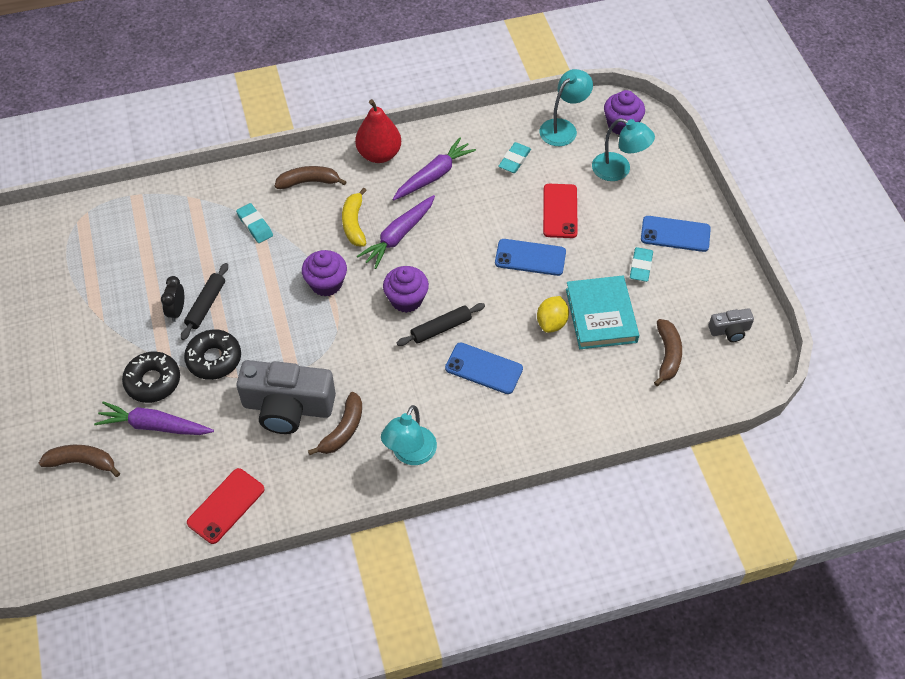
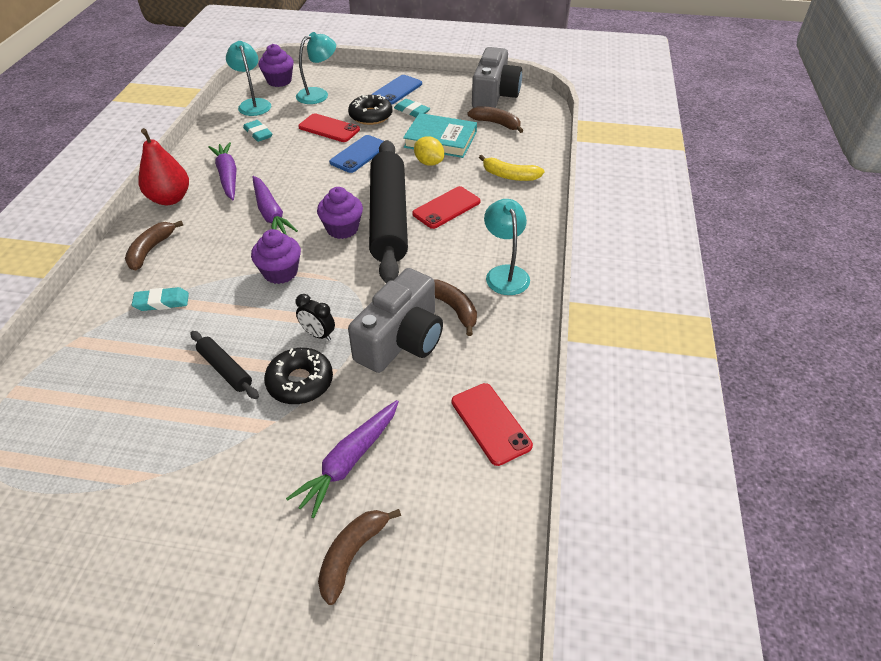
camera: 65 degrees left, 10 degrees down
black donut [122,352,180,403] -> black donut moved to [348,94,392,125]
black clock [161,276,184,322] -> black clock moved to [296,294,335,341]
yellow banana [342,188,367,246] -> yellow banana moved to [479,155,545,181]
turquoise lamp [381,405,437,465] -> turquoise lamp turned 150 degrees counterclockwise [484,199,530,295]
black rolling pin [397,303,485,346] -> black rolling pin [369,140,408,283], size x2.34
blue phone [445,342,523,394] -> red phone [412,186,481,229]
grey camera [708,308,754,342] -> grey camera [472,47,522,108], size x2.14

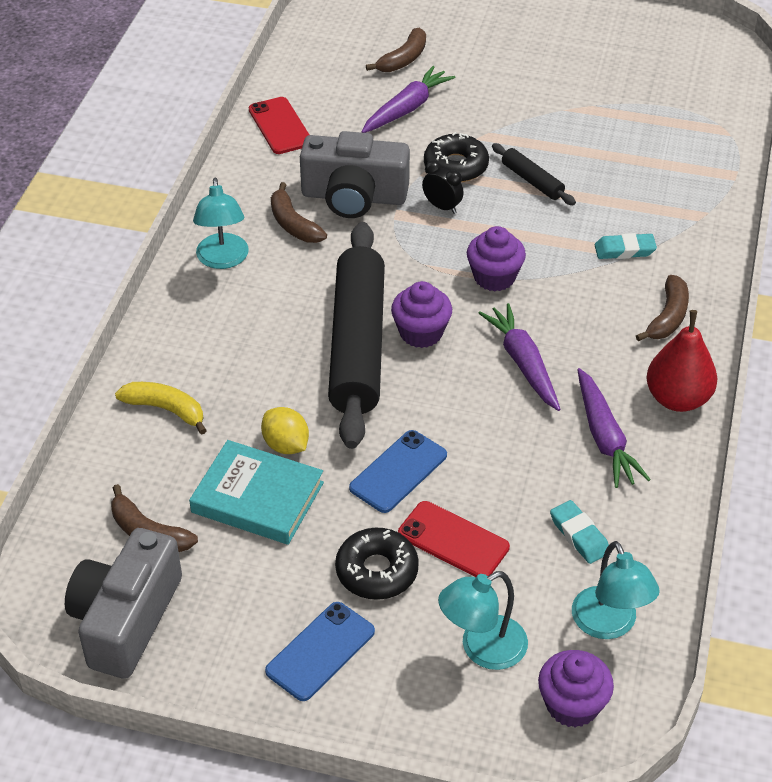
camera: 175 degrees left, 0 degrees up
grey camera [348,268,443,373] -> grey camera turned 120 degrees counterclockwise [300,131,410,218]
turquoise eraser [394,99,430,117] -> none
red phone [412,186,481,229] -> none

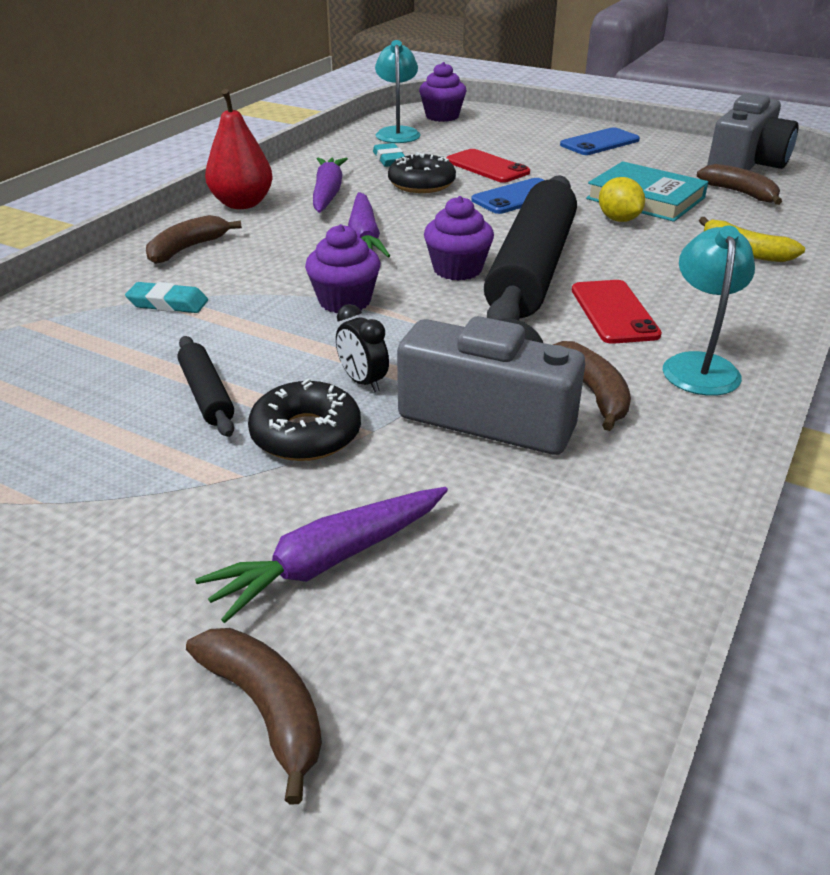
camera: 165 degrees left, 10 degrees down
red phone [249,97,309,154] -> red phone moved to [572,280,662,344]
black donut [335,528,419,600] -> black donut moved to [388,152,456,193]
brown banana [366,28,426,72] -> brown banana turned 90 degrees clockwise [186,628,322,804]
turquoise lamp [438,571,528,670] -> none

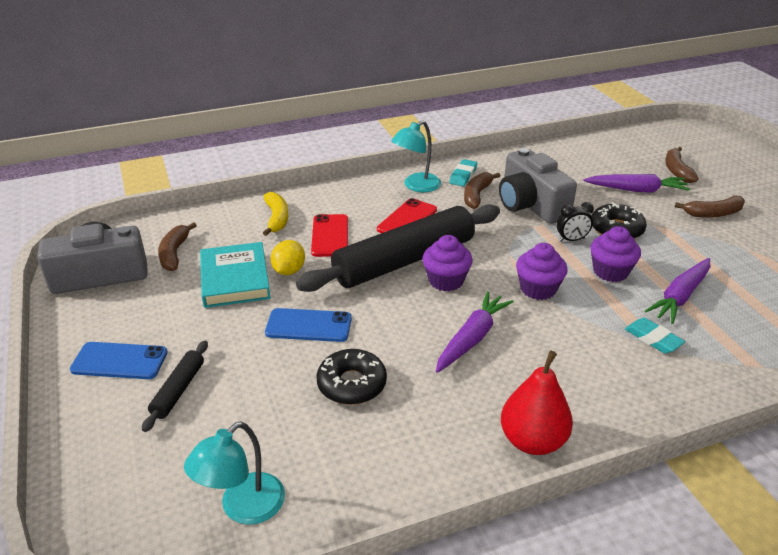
camera: 140 degrees left, 0 degrees up
brown banana [146,215,242,264] -> brown banana moved to [675,196,745,218]
black rolling pin [177,336,234,437] -> black rolling pin moved to [142,341,208,432]
purple carrot [313,158,348,213] -> purple carrot moved to [645,258,710,324]
black clock [336,304,389,392] -> black clock turned 75 degrees clockwise [557,202,594,242]
turquoise eraser [373,143,405,167] -> turquoise eraser moved to [449,159,477,186]
purple cupcake [419,62,466,122] -> purple cupcake moved to [590,226,641,282]
red phone [446,149,530,183] -> red phone moved to [311,214,348,257]

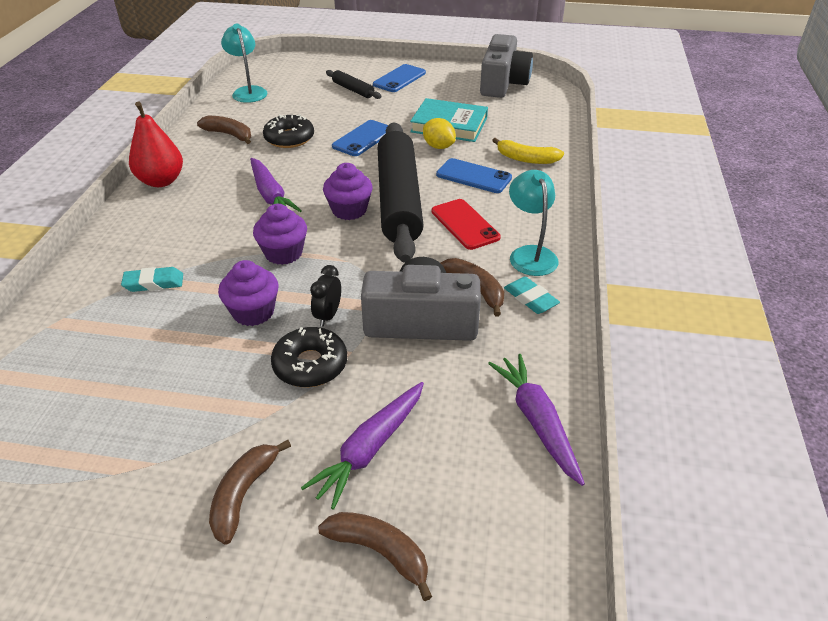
camera: 120 degrees right, 5 degrees up
brown banana [158,222,197,271] -> brown banana moved to [197,116,251,144]
red phone [311,214,348,257] -> blue phone [436,158,512,193]
purple carrot [645,258,710,324] -> purple carrot moved to [488,354,585,486]

